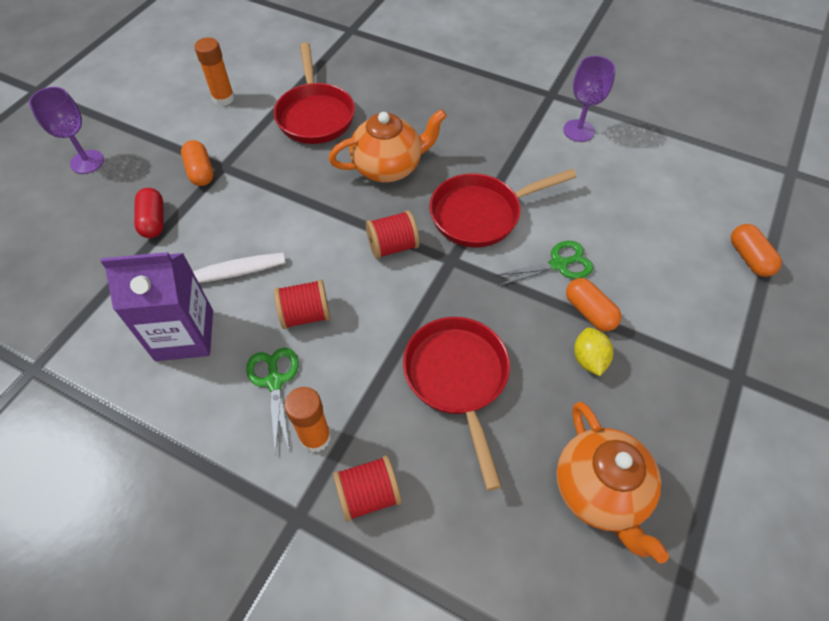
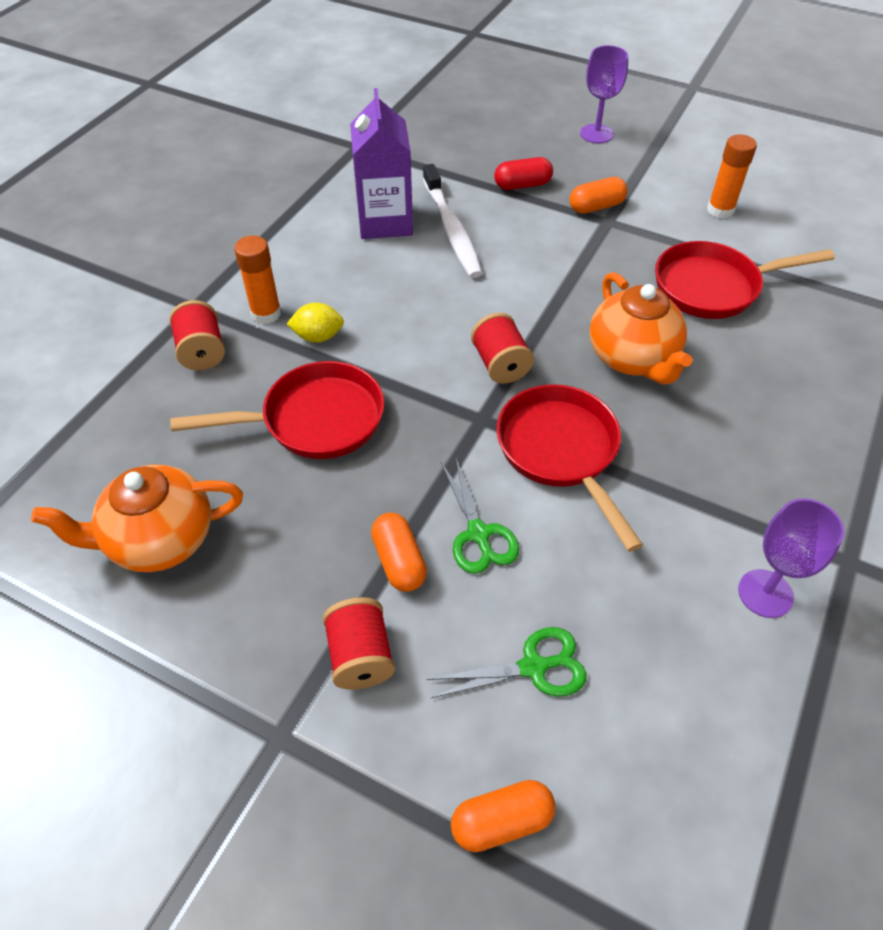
camera: 90 degrees right, 5 degrees down
green scissors [246,348,299,455] -> green scissors moved to [427,627,587,698]
red spool [274,279,330,329] -> red spool moved to [322,597,395,689]
orange capsule [566,278,621,331] -> orange capsule turned 75 degrees counterclockwise [371,513,427,592]
yellow lemon [574,327,613,376] -> yellow lemon moved to [287,303,344,343]

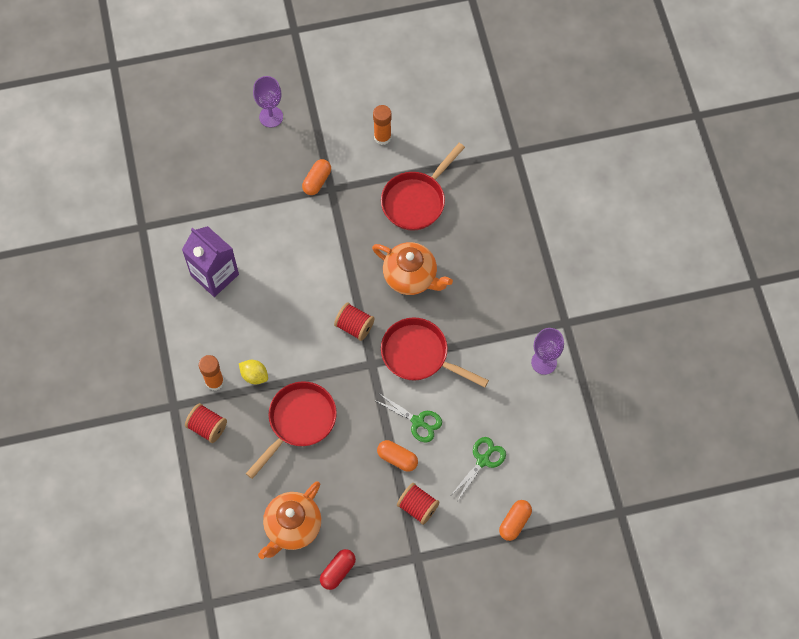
camera: 40 degrees left, 15 degrees up
yellow lemon [287,303,344,343] -> yellow lemon turned 75 degrees clockwise [239,360,268,384]
white toothbrush [423,164,483,278] -> none
red capsule [494,157,553,190] -> red capsule moved to [320,549,356,590]

